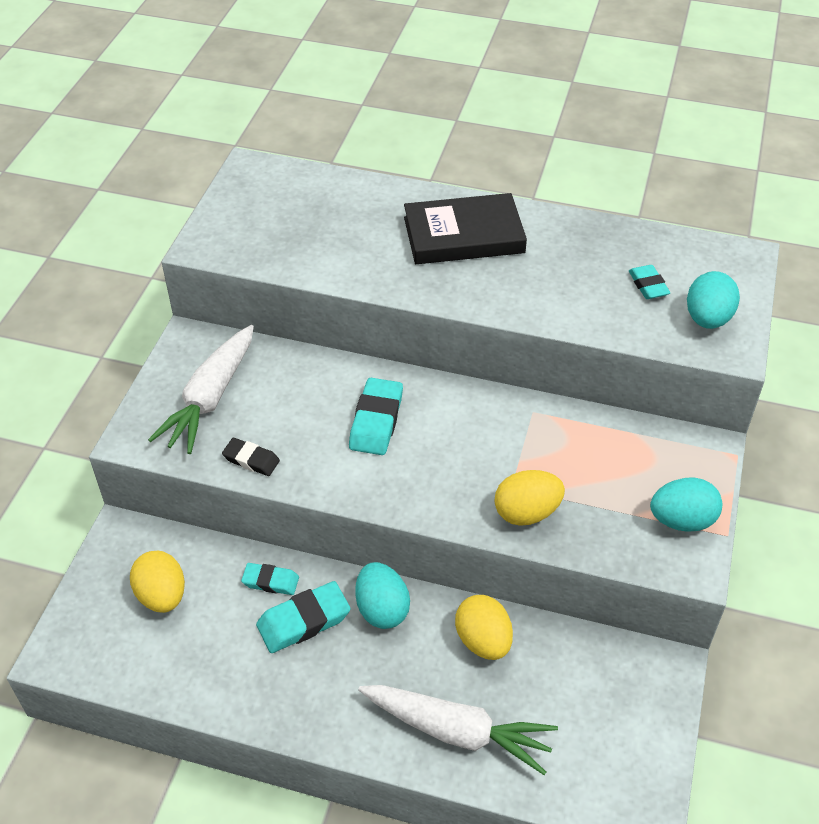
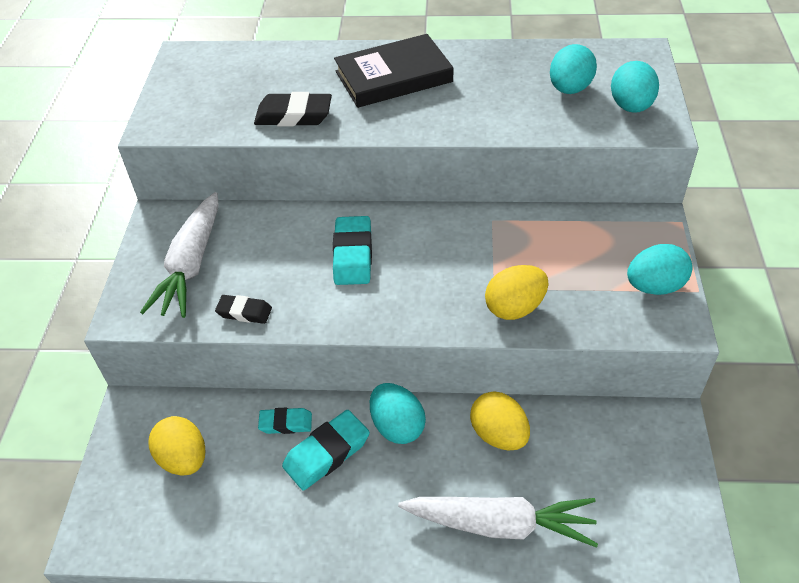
camera: 10 degrees left, 0 degrees up
turquoise eraser [629,265,670,299] -> turquoise egg [550,44,597,94]
none -> black eraser [254,92,332,126]

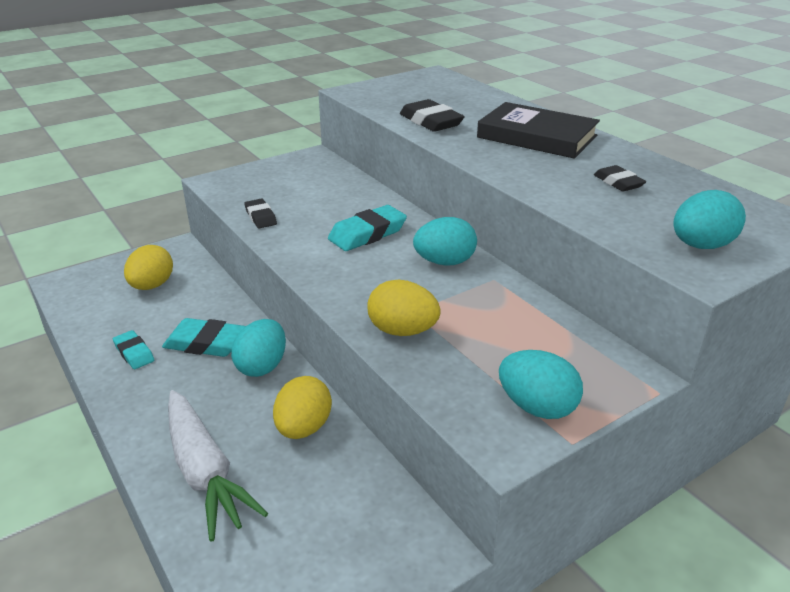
camera: 50 degrees right, 15 degrees down
white carrot [140,192,219,318] -> none
turquoise eraser [258,408,312,434] -> turquoise eraser moved to [113,330,154,369]
turquoise egg [550,44,597,94] -> turquoise egg moved to [413,217,477,266]
none -> black eraser [594,165,646,191]

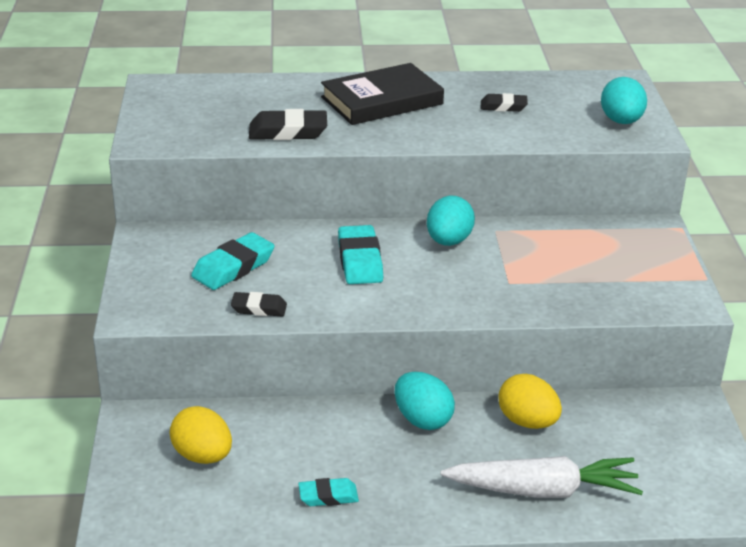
camera: 60 degrees left, 0 degrees up
turquoise eraser [162,318,246,357] -> turquoise eraser moved to [191,232,275,290]
yellow egg [367,280,441,336] -> none
turquoise egg [499,350,583,419] -> none

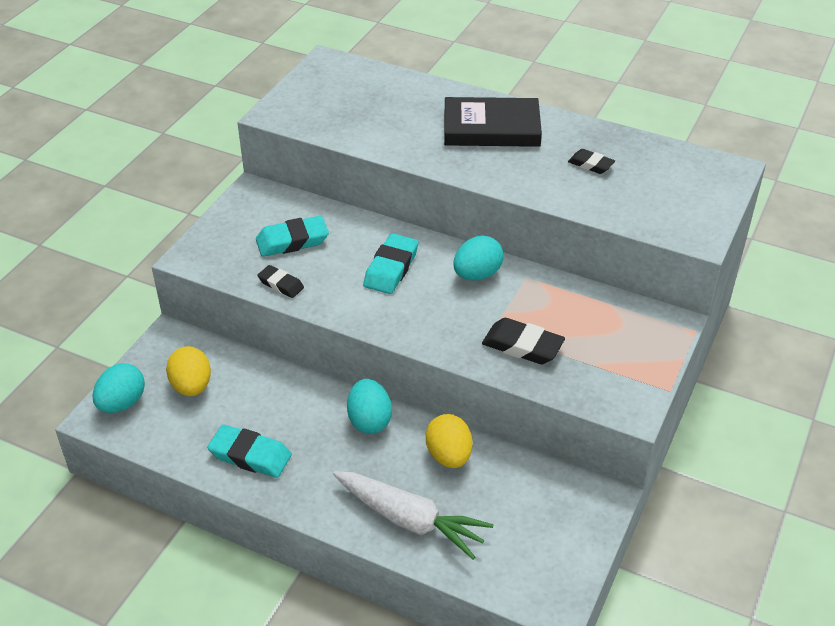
camera: 30 degrees right, 10 degrees up
black eraser [249,109,327,140] -> black eraser moved to [482,318,565,364]
turquoise eraser [298,478,359,506] -> turquoise eraser [207,424,292,478], size x1.62
turquoise egg [601,77,647,124] -> turquoise egg moved to [92,363,145,413]

